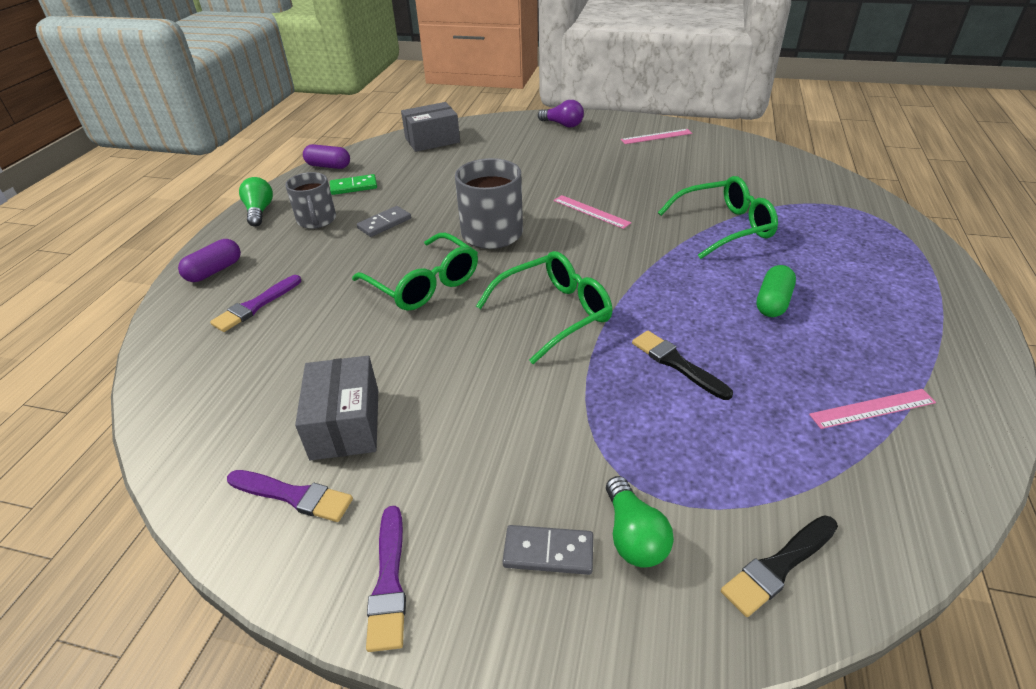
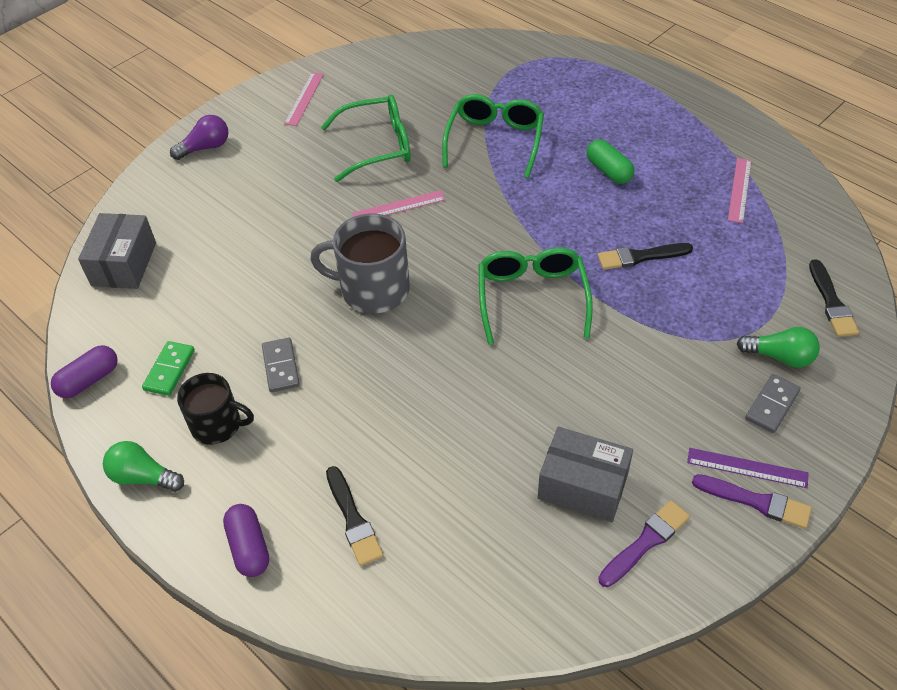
camera: 60 degrees left, 10 degrees up
purple brush [210,275,301,332] -> black brush [326,466,383,566]
grey mug [285,172,336,229] -> black mug [177,373,254,445]
green glasses [352,233,478,311] -> green glasses moved to [321,94,411,182]
none -> purple ruler [687,448,809,488]

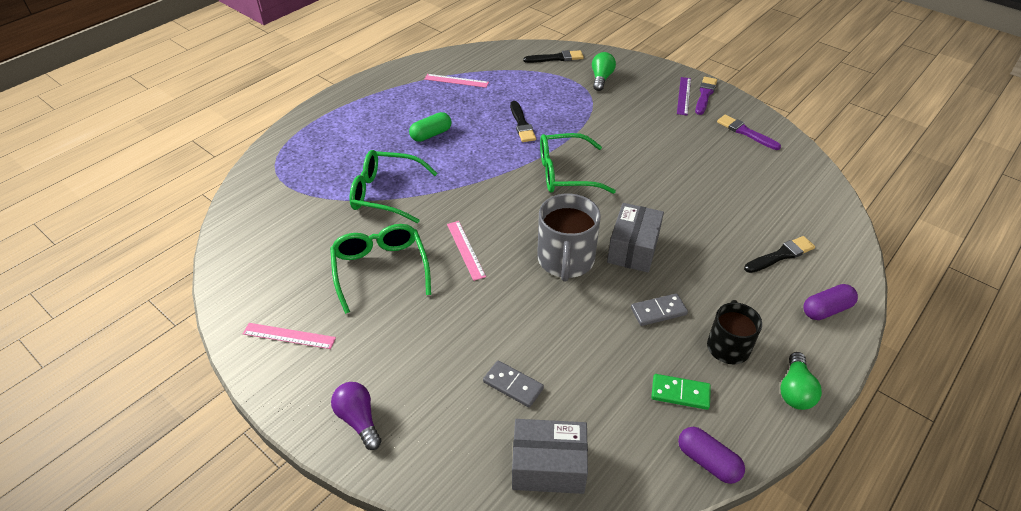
camera: 95 degrees left, 5 degrees down
grey box [538,427,633,522] -> grey box moved to [607,203,664,273]
grey domino [745,374,801,433] -> grey domino moved to [483,360,544,408]

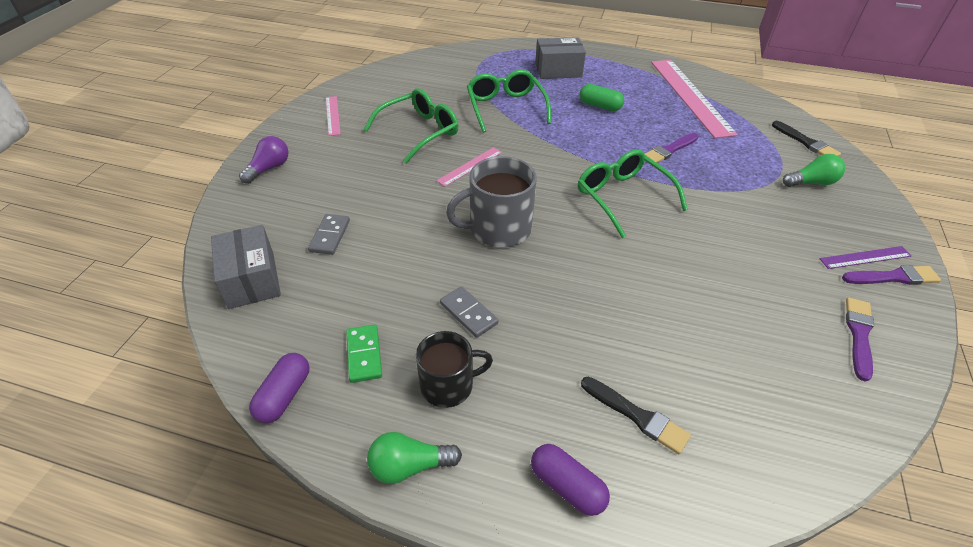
camera: 65 degrees right, 0 degrees up
pink ruler [424,74,489,88] -> pink ruler [651,60,738,138], size x2.17
black brush [510,101,536,142] -> purple brush [645,133,699,163]
grey box [607,203,664,273] -> grey box moved to [535,37,586,79]

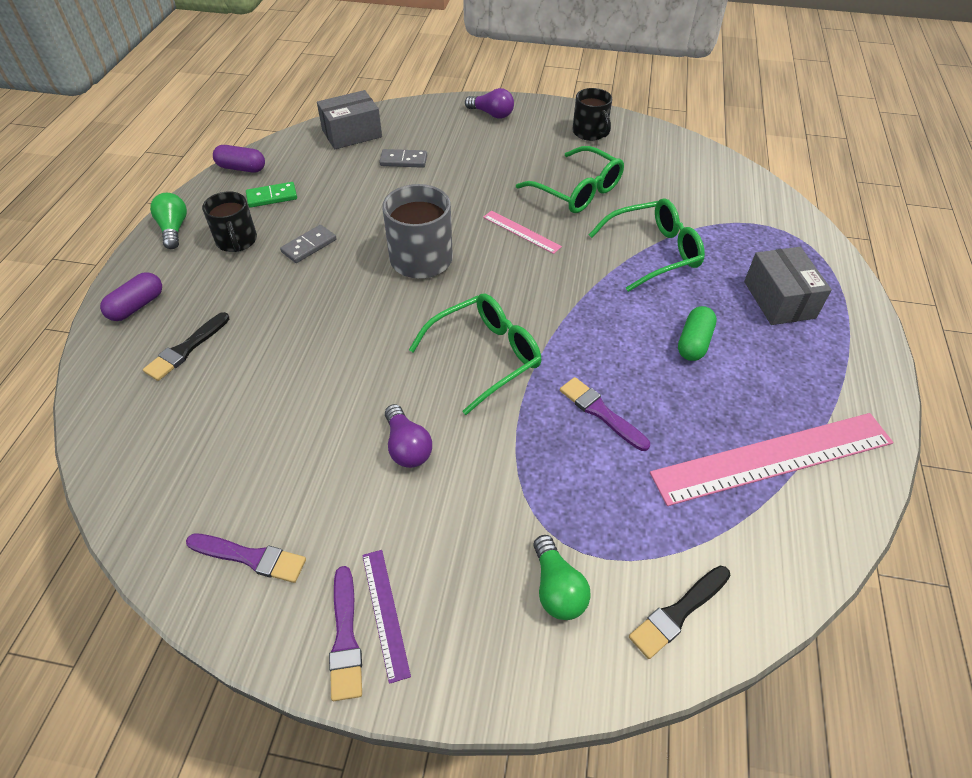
camera: 85 degrees right, 5 degrees up
pink ruler [326,96,341,136] -> black mug [572,88,612,141]
none -> purple light bulb [385,404,432,468]

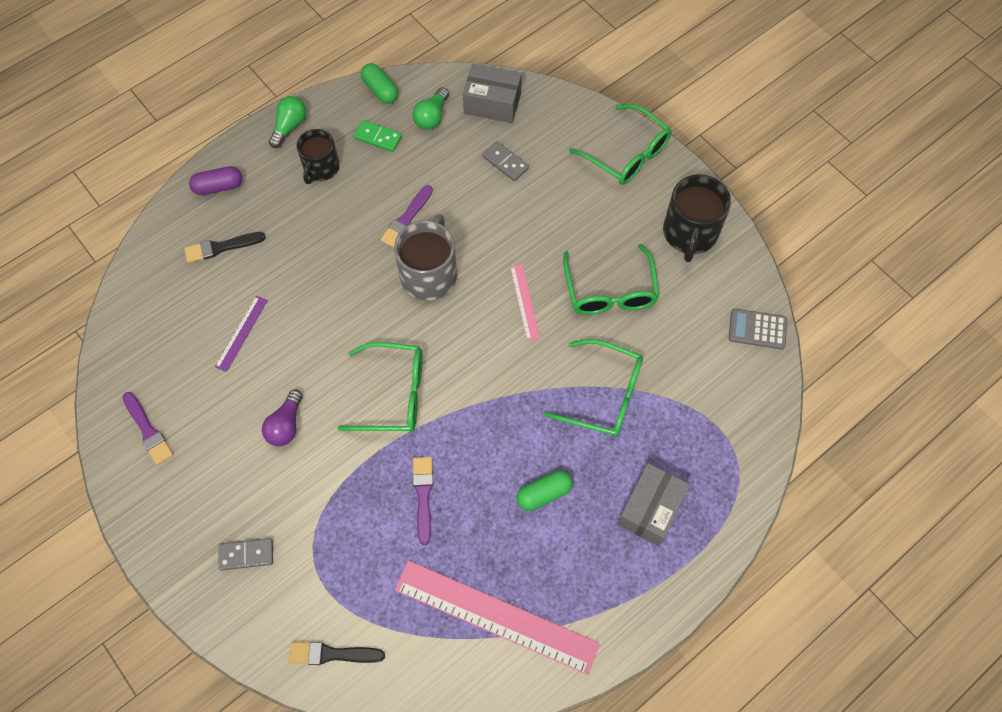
camera: 40 degrees right, 15 degrees up
purple capsule [213,145,265,173] -> green capsule [361,63,398,104]
grey domino [280,225,336,263] -> grey domino moved to [219,538,273,571]
purple brush [329,566,362,701] -> purple brush moved to [381,185,433,248]
purple ruler [362,550,411,684] -> purple ruler moved to [215,296,268,372]
purple light bulb [465,88,514,119] -> green glasses [569,104,672,185]
green light bulb [534,535,591,620] -> green light bulb moved to [413,87,449,130]
black mug [572,88,612,141] -> black mug [663,174,731,262], size x1.50
none -> grey calculator [729,309,787,349]

